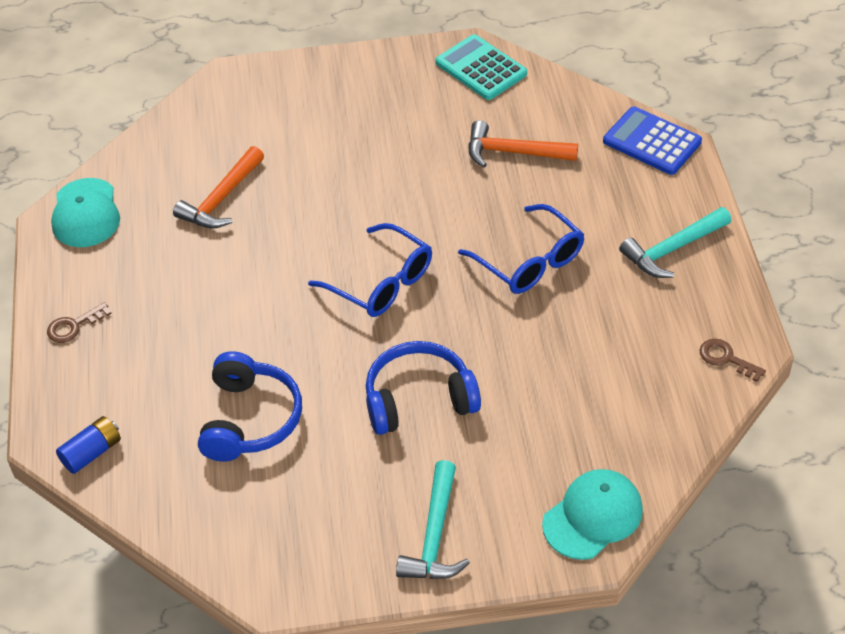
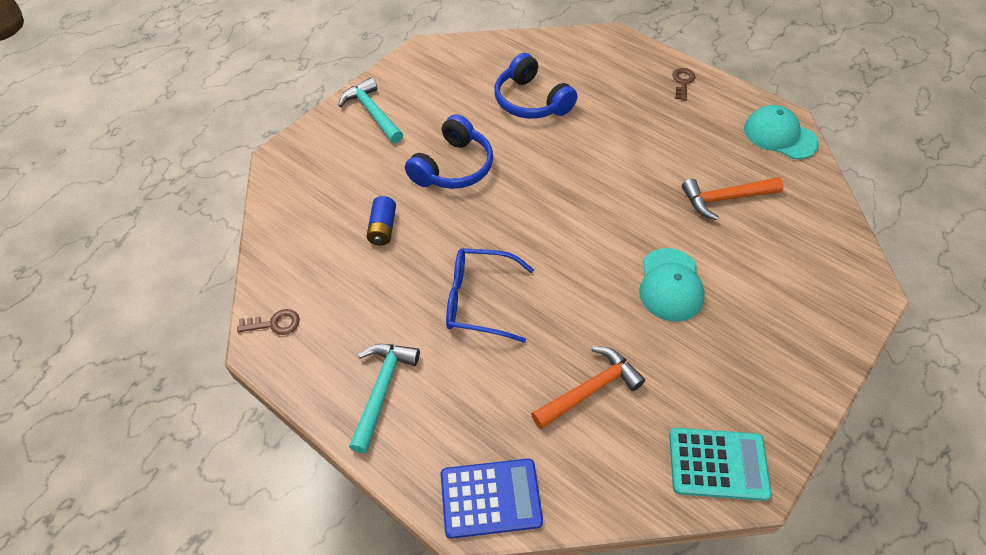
camera: 135 degrees right, 5 degrees up
blue battery [56,416,121,474] -> blue battery moved to [366,196,396,246]
orange hammer [173,146,264,228] -> orange hammer turned 90 degrees counterclockwise [682,177,784,220]
blue glasses [308,223,432,317] -> none
turquoise cap [542,469,643,560] -> turquoise cap moved to [639,248,705,322]

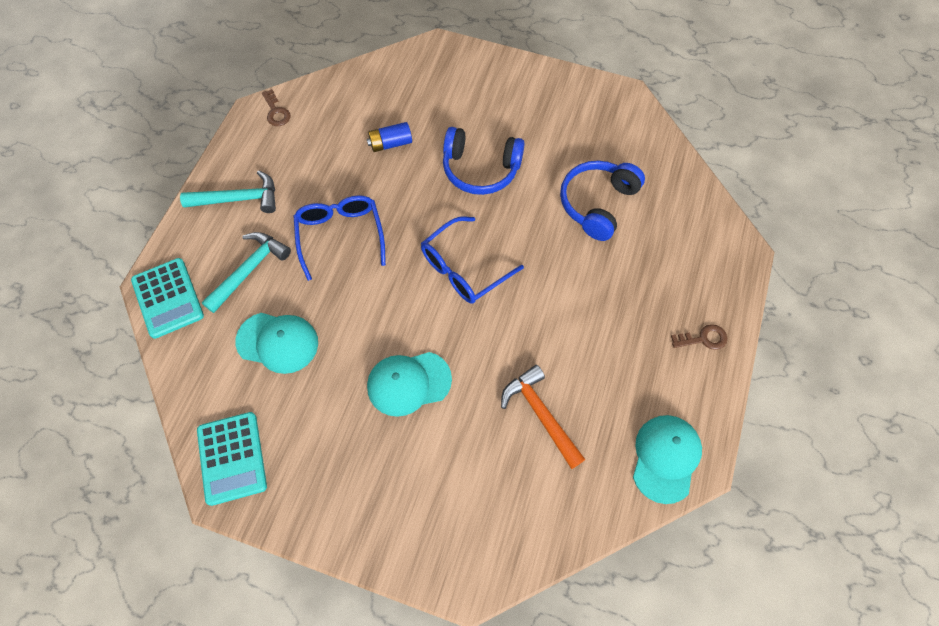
camera: 70 degrees right, 10 degrees up
turquoise hammer [338,78,403,143] -> turquoise hammer moved to [202,232,291,313]
blue calculator [441,459,543,539] -> turquoise calculator [131,258,204,339]
orange hammer [531,347,645,429] -> turquoise cap [236,313,318,374]
none -> blue glasses [421,216,524,304]

